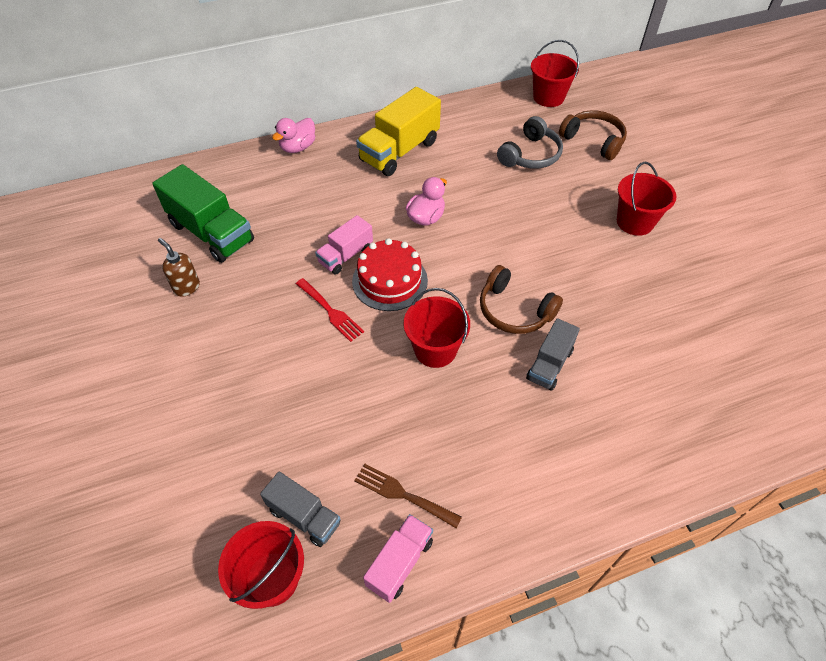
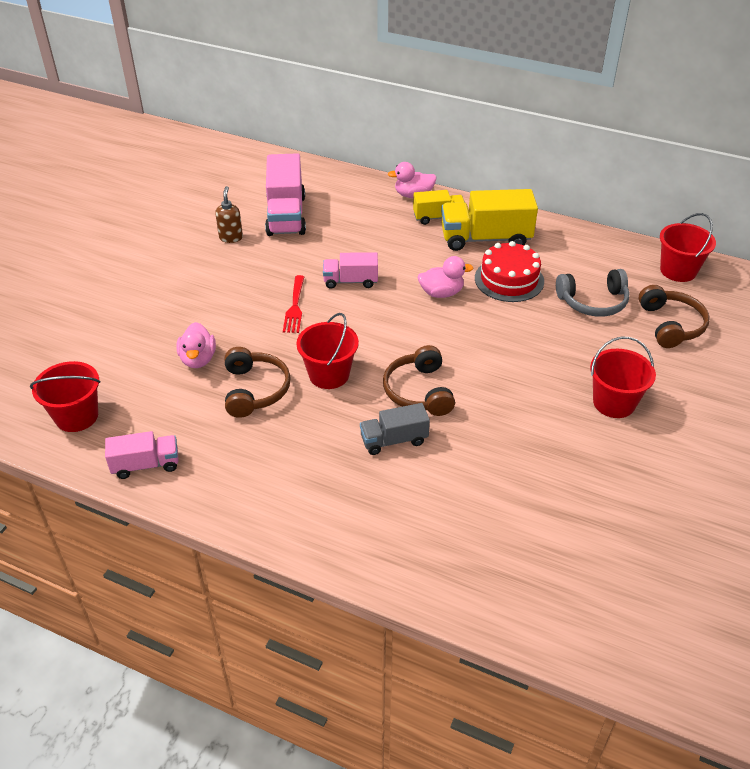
camera: 45 degrees right, 10 degrees down
green truck [152,164,254,263] -> pink truck [265,153,306,236]
grey truck [260,471,341,547] -> none
red cake [352,238,428,311] -> red cake moved to [475,241,544,302]
brown fork [354,464,462,528] -> none
none -> pink duck [176,322,216,368]
none -> brown headphones [225,347,291,418]
none -> yellow truck [413,190,465,225]

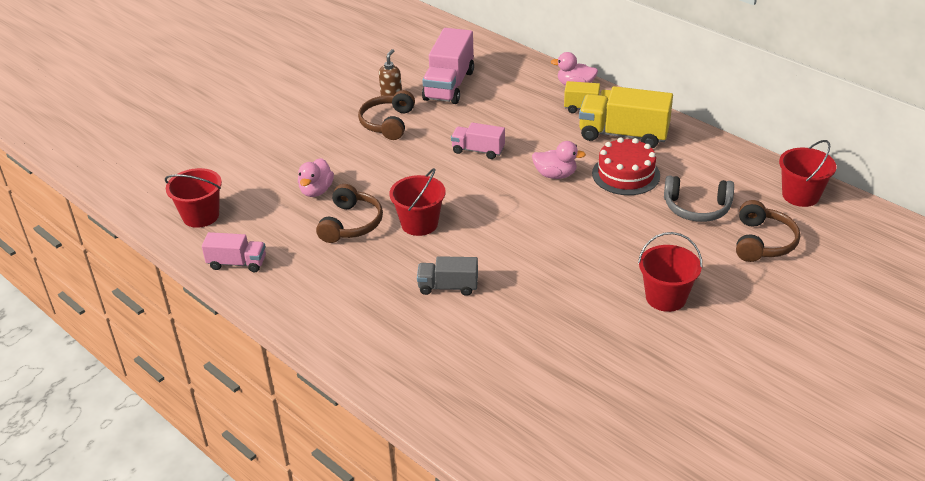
camera: 20 degrees right, 5 degrees down
red fork [283,275,304,333] -> none
brown headphones [383,345,455,416] -> brown headphones moved to [358,90,415,140]

